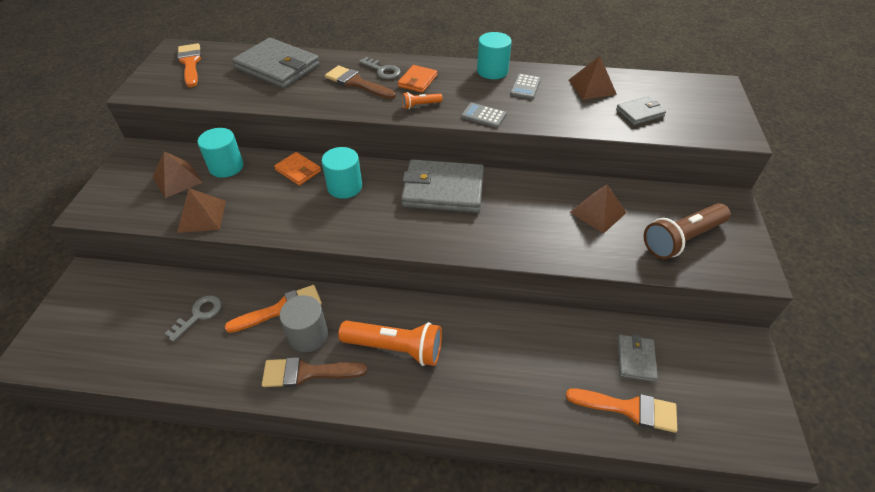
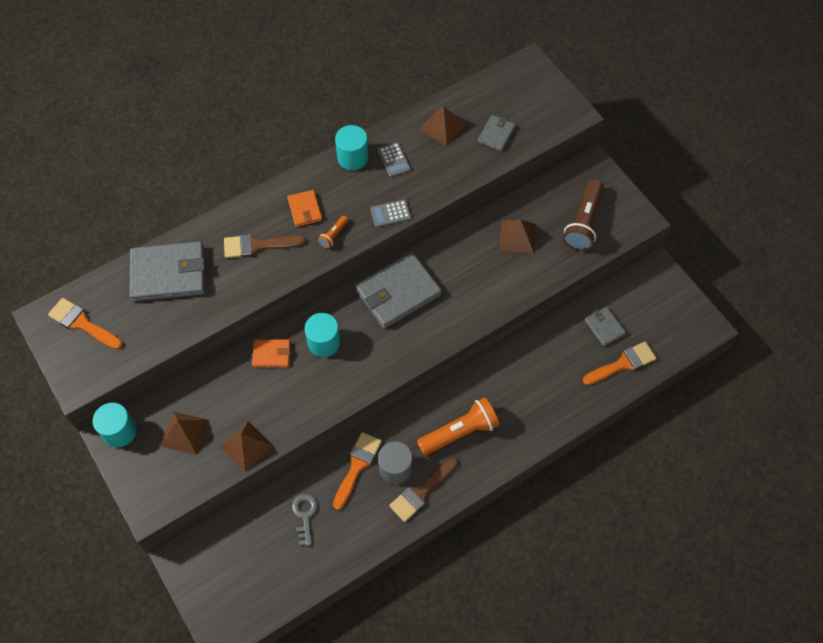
camera: 40 degrees left, 15 degrees up
turquoise cylinder [198,128,243,178] -> turquoise cylinder moved to [93,403,137,447]
grey key [359,57,401,79] -> none

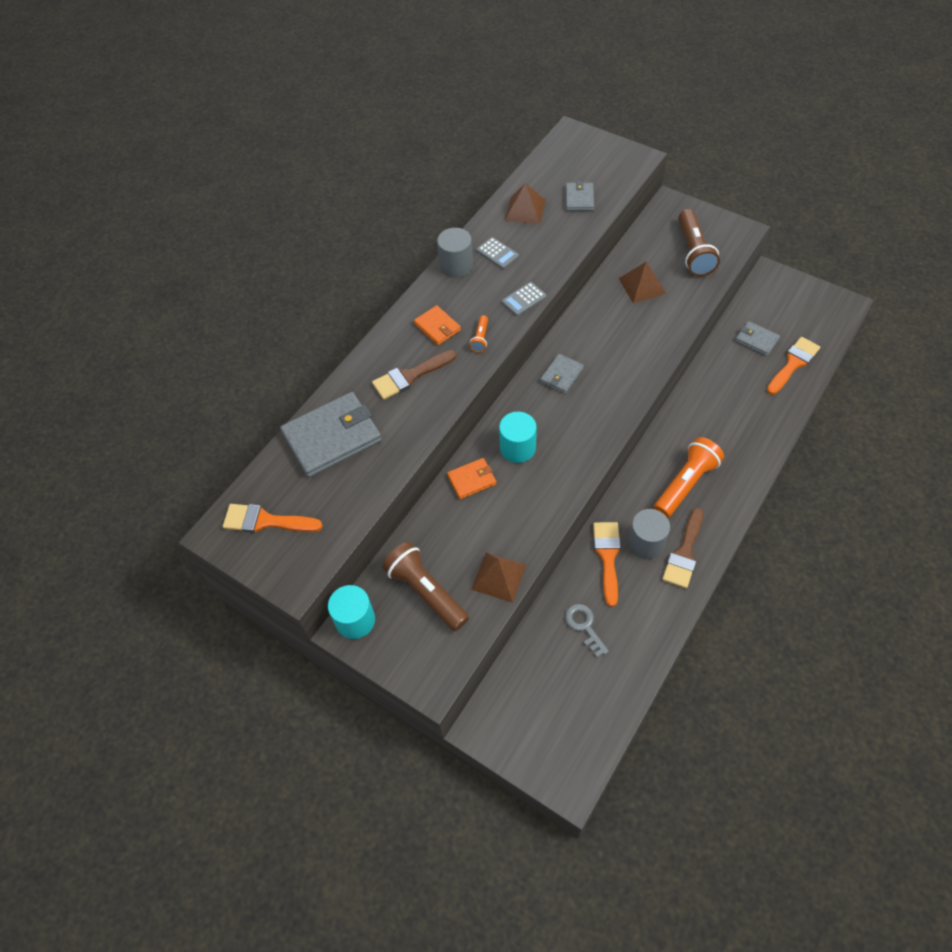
camera: 20 degrees left, 5 degrees down
brown pyramid [161,412,209,455] -> brown flashlight [382,542,469,631]
turquoise cylinder [335,125,369,170] -> grey cylinder [437,228,473,278]
grey wallet [355,252,442,329] -> grey wallet [540,354,584,394], size x0.51

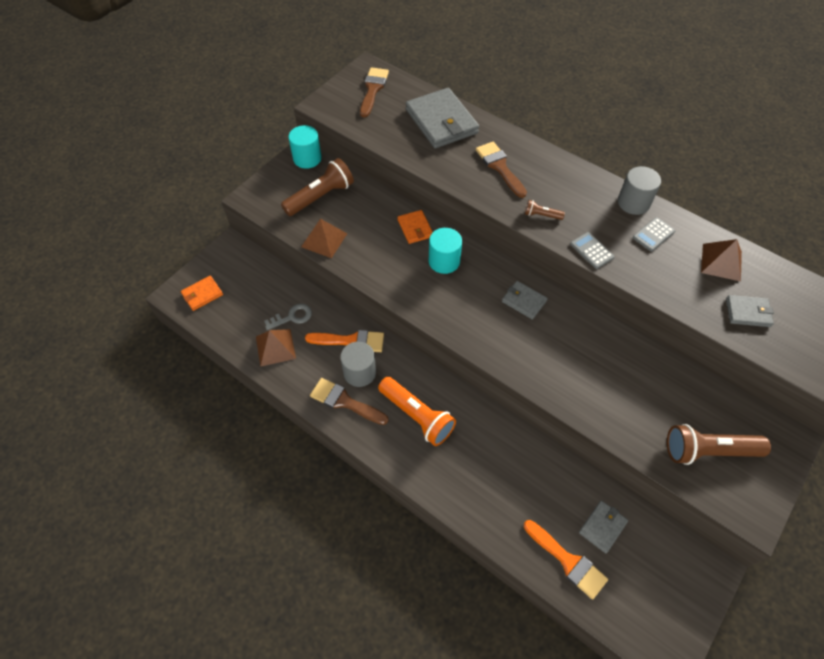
camera: 90 degrees right, 0 degrees up
orange brush [223,504,323,533] -> brown brush [360,67,389,118]
orange wallet [414,305,461,345] -> orange wallet moved to [181,276,223,311]
orange flashlight [470,315,488,352] -> brown flashlight [525,200,565,220]
brown pyramid [619,262,666,303] -> brown pyramid moved to [256,329,296,367]

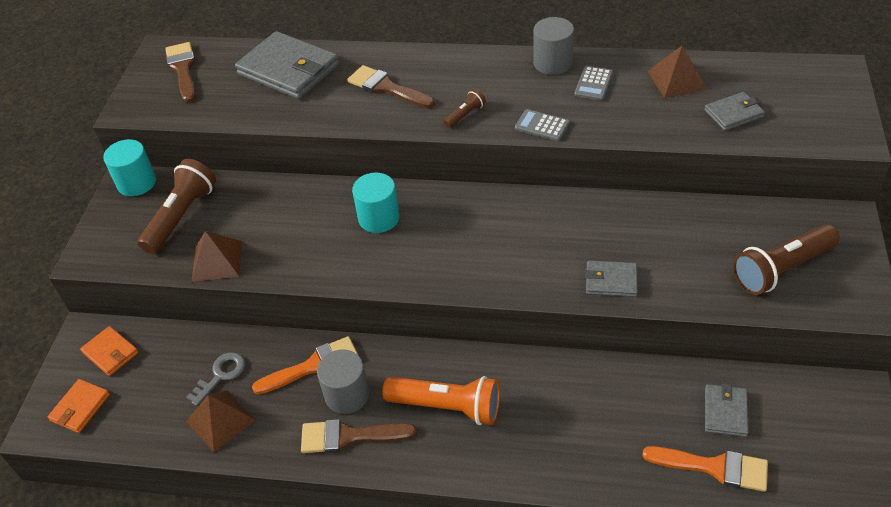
camera: 25 degrees left, 10 degrees down
orange wallet [398,210,433,244] -> orange wallet moved to [80,326,139,376]
grey wallet [502,281,548,320] -> grey wallet moved to [585,261,638,297]
brown flashlight [525,200,565,220] -> brown flashlight turned 150 degrees clockwise [444,89,486,128]

